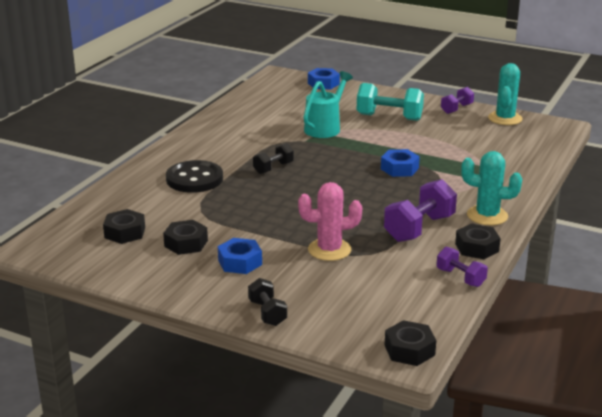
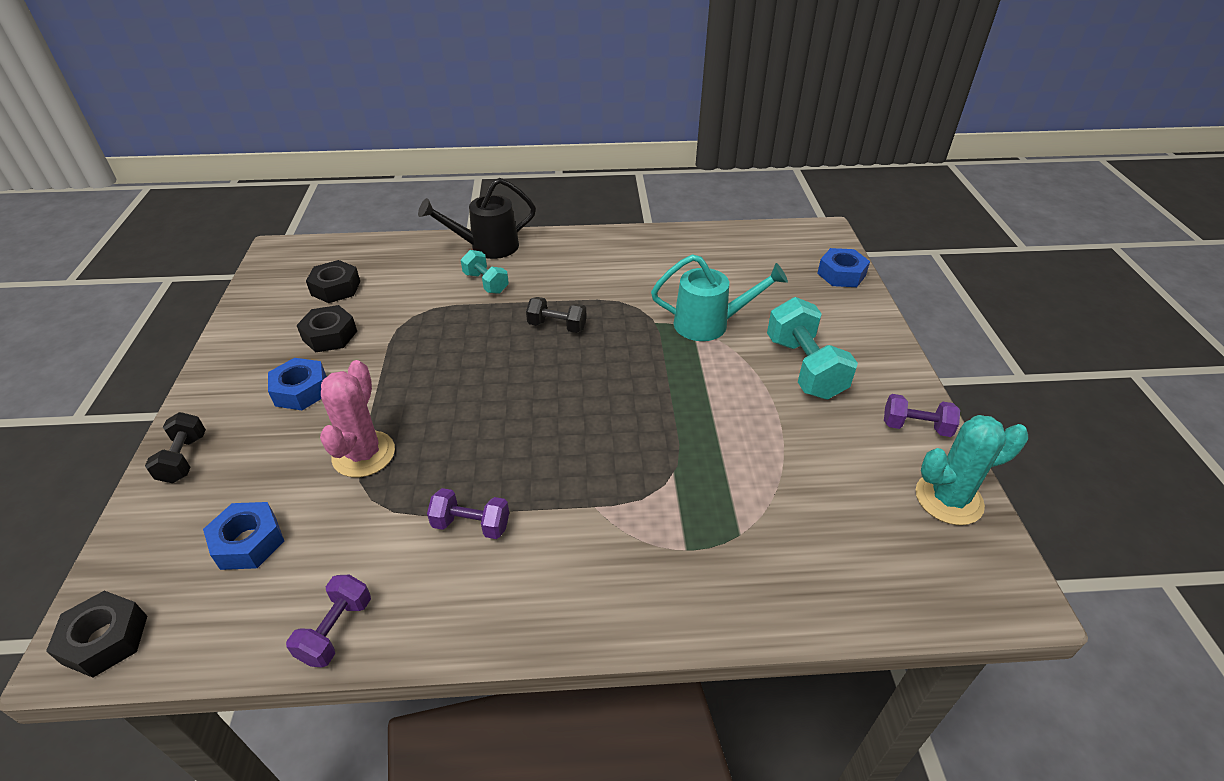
camera: 60 degrees right, 15 degrees up
black button [166,160,223,193] -> turquoise dumbbell [461,250,509,294]
black dumbbell [248,278,287,326] -> black dumbbell turned 45 degrees counterclockwise [145,412,206,483]
pink cactus [298,182,362,261] -> pink cactus turned 45 degrees clockwise [320,360,395,477]
blue nut [381,149,420,177] -> blue nut moved to [203,502,284,570]
purple dumbbell [384,179,457,242] -> purple dumbbell [427,488,509,539], size x0.58
black nut [455,223,501,259] -> none
turquoise cactus [461,151,522,226] -> none
none -> black watering can [418,178,536,259]

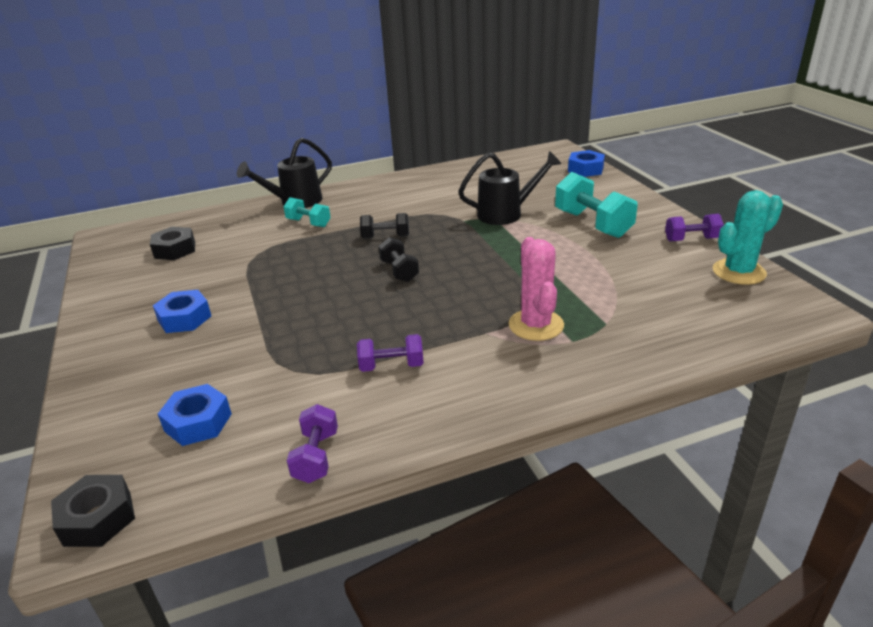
camera: 15 degrees left, 10 degrees down
black dumbbell [145,412,206,483] -> black dumbbell moved to [379,237,419,282]
black nut [297,305,357,352] -> none
pink cactus [320,360,395,477] -> pink cactus moved to [509,237,564,341]
turquoise watering can [651,254,788,341] -> black watering can [458,151,561,225]

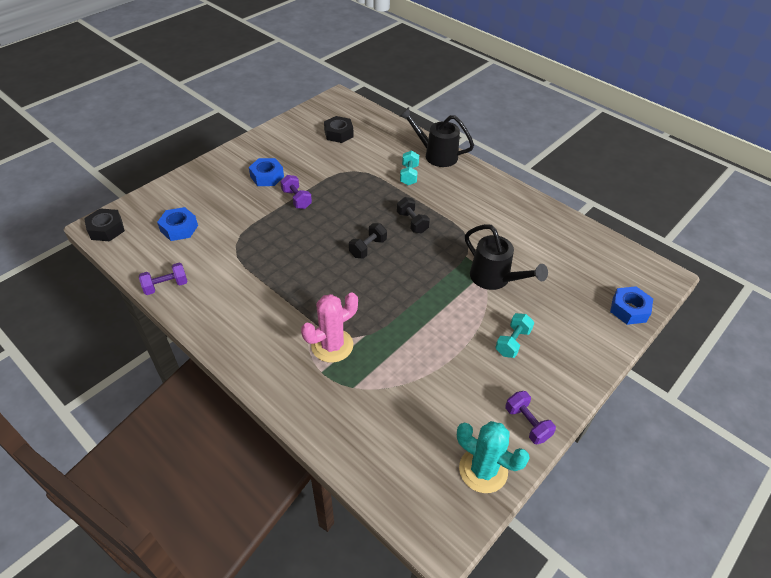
camera: 60 degrees right, 15 degrees up
purple dumbbell [357,334,424,372] -> purple dumbbell moved to [280,175,312,209]
turquoise dumbbell [555,172,638,238] -> turquoise dumbbell [495,313,534,358], size x0.58

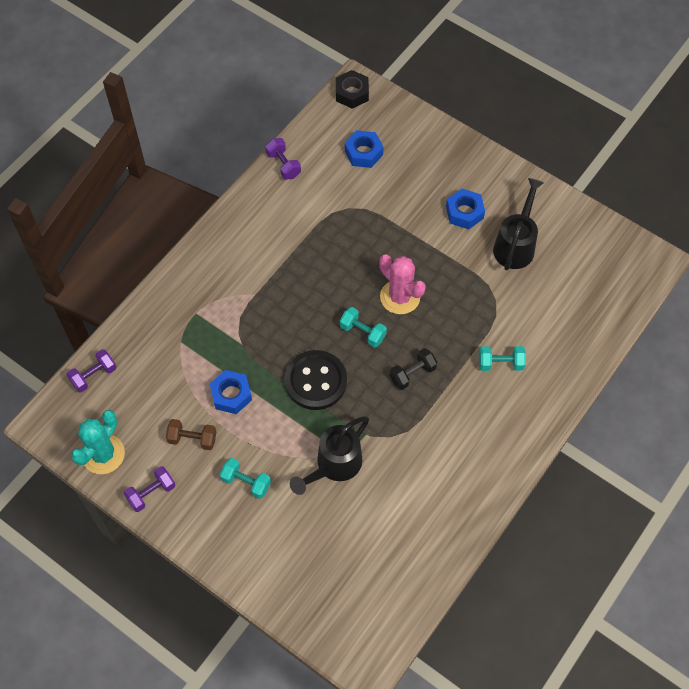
camera: 85 degrees right, 15 degrees up
purple dumbbell [280,175,312,209] -> purple dumbbell moved to [67,349,116,393]
pink cactus [301,292,358,363] -> pink cactus moved to [379,254,426,314]
black nut [324,116,354,143] -> none
black dumbbell [349,223,387,259] -> turquoise dumbbell [340,307,387,347]
black watering can [399,107,474,167] -> black watering can moved to [493,178,544,270]
blue nut [610,286,653,325] -> blue nut moved to [210,370,252,414]
none -> brown dumbbell [166,419,216,450]
none -> black button [285,350,347,410]

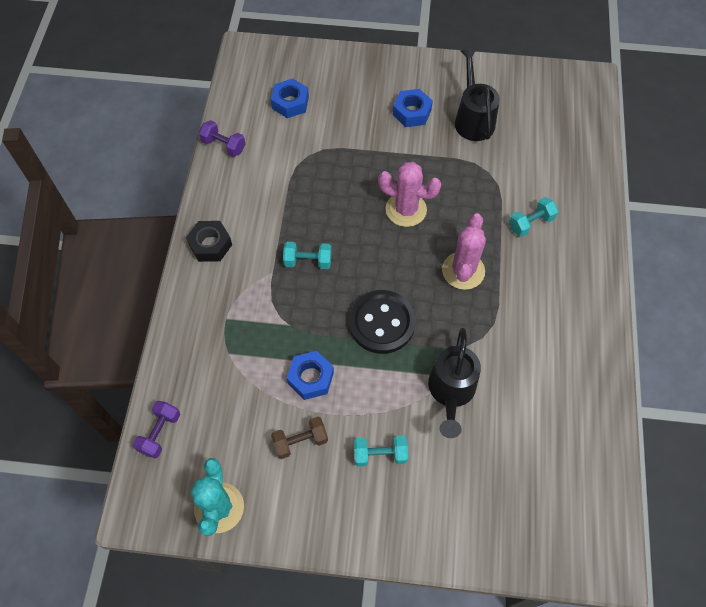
camera: 30 degrees left, 0 degrees up
purple dumbbell [124,466,175,512] -> none
black nut [336,70,369,109] -> black nut moved to [186,221,232,262]
turquoise dumbbell [340,307,387,347] -> turquoise dumbbell moved to [283,242,331,269]
black dumbbell [390,348,437,390] -> pink cactus [442,213,486,290]

